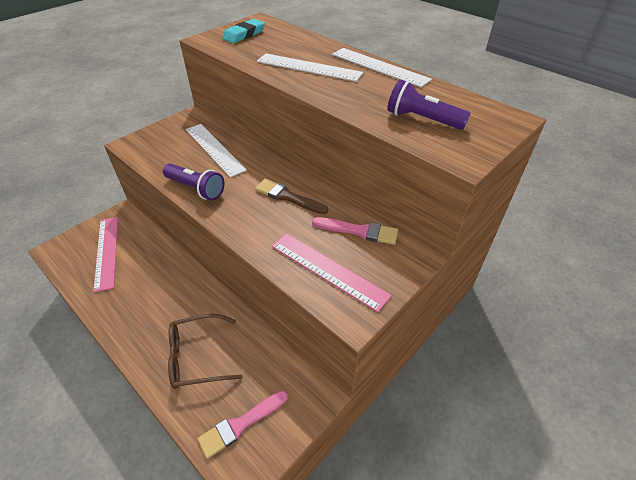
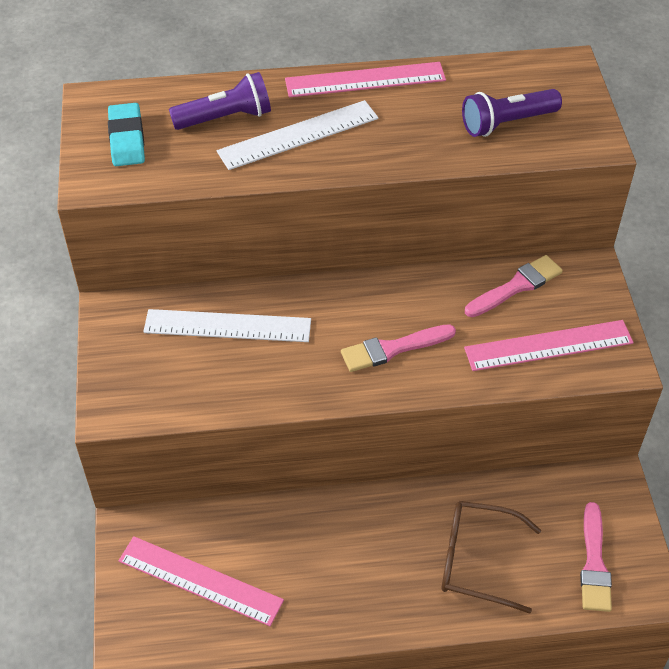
camera: 50 degrees left, 5 degrees up
purple flashlight [163,163,225,200] -> purple flashlight moved to [169,72,271,130]
brown glasses [168,314,243,389] -> brown glasses turned 75 degrees clockwise [441,501,541,614]
brown brush [255,179,328,214] -> none
white ruler [332,48,432,87] -> pink ruler [285,62,446,97]
none -> pink brush [341,324,456,372]

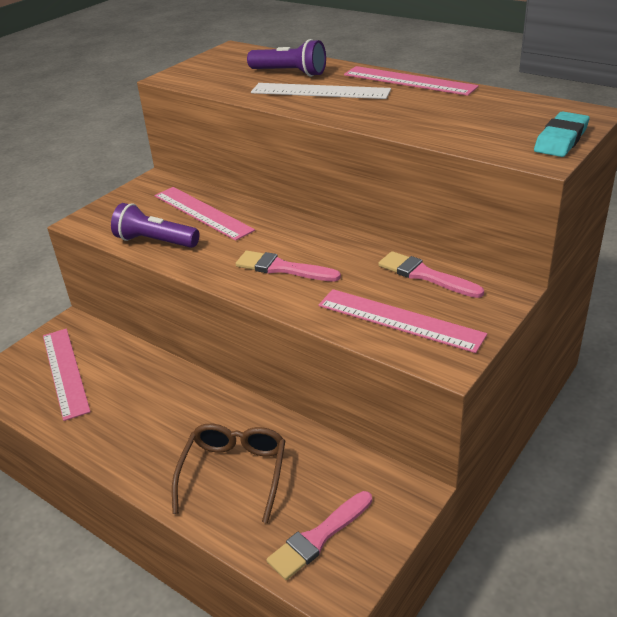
camera: 45 degrees right, 15 degrees down
turquoise eraser [108,103,145,166] -> turquoise eraser moved to [534,111,590,157]
white ruler [143,309,311,342] -> pink ruler [155,187,255,241]
brown glasses [441,501,541,614] -> brown glasses turned 45 degrees clockwise [172,424,285,523]
purple flashlight [462,89,562,137] -> purple flashlight moved to [111,203,200,248]
pink brush [465,255,563,317] -> pink brush turned 150 degrees counterclockwise [378,251,484,298]

